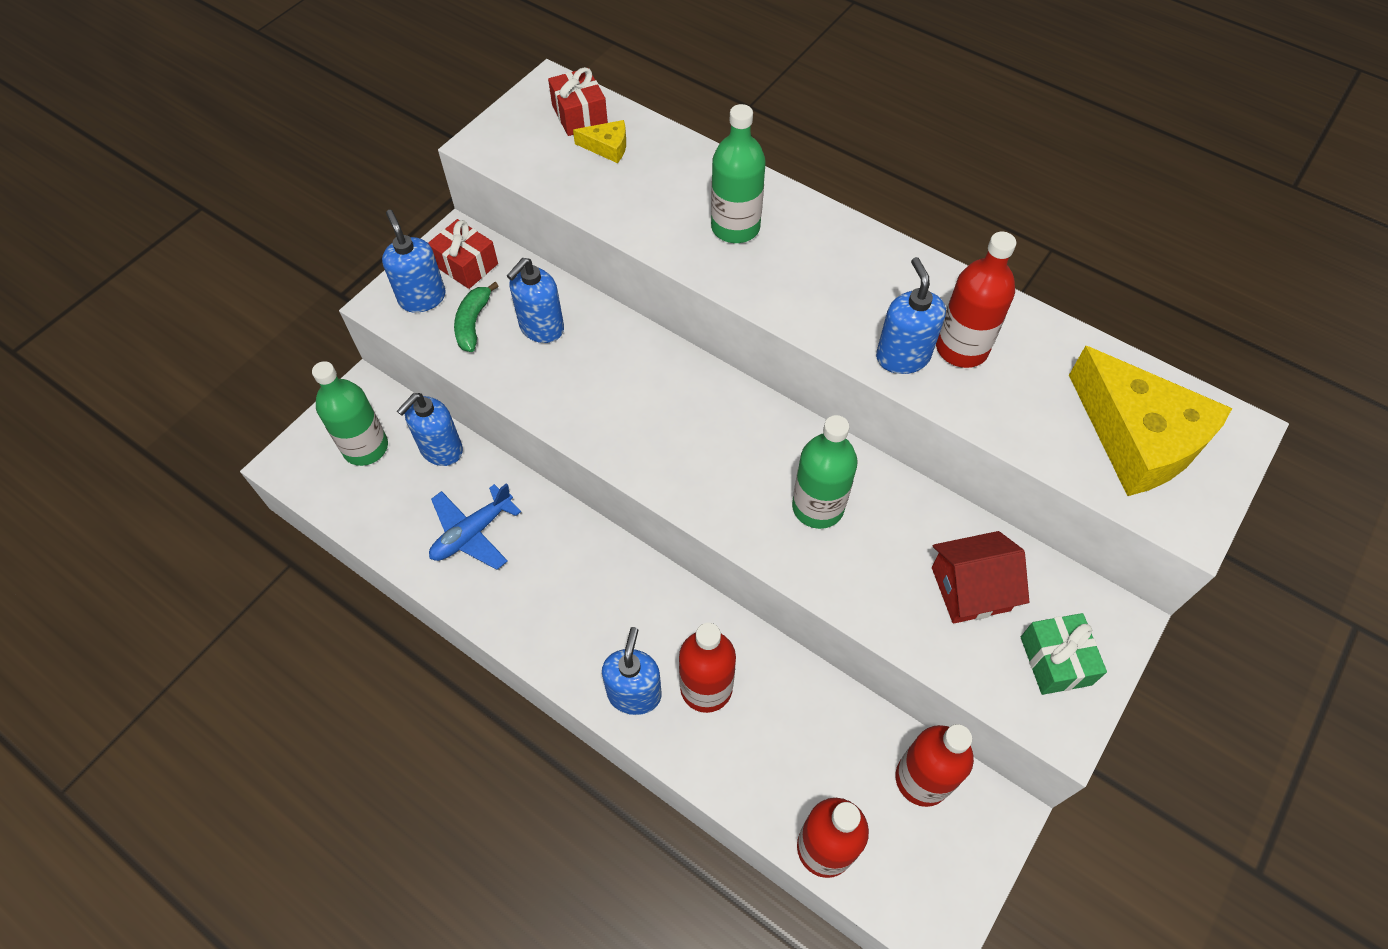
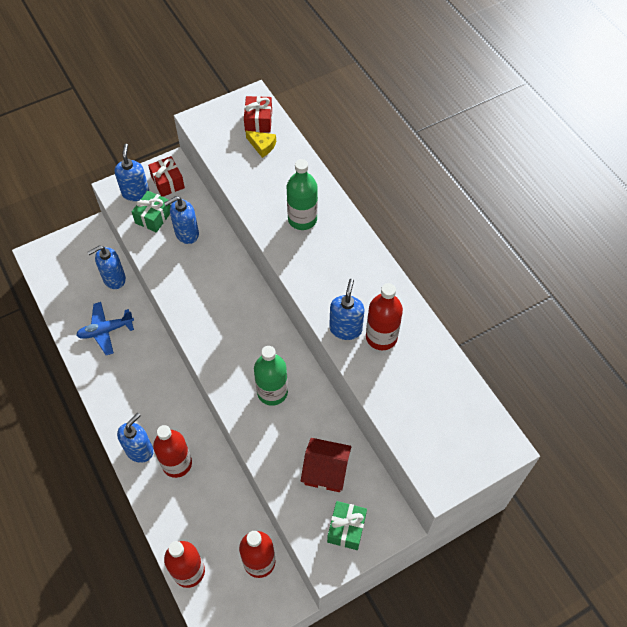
camera: 25 degrees right, 0 degrees up
green bottle [312,361,388,466] -> none
green banana [454,282,498,352] -> green gift [132,191,171,233]
yellow cheese [1069,346,1232,496] -> none

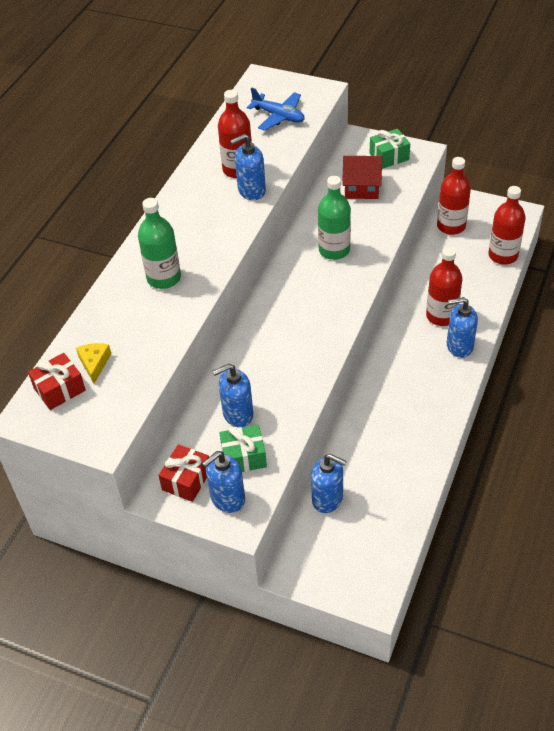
camera: 125 degrees left, 10 degrees down
blue plane [76,302,134,355] -> blue plane moved to [247,87,305,131]
blue soap dispenser [164,196,199,244] -> blue soap dispenser turned 135 degrees clockwise [213,364,254,427]
red house [301,438,351,492] -> red house turned 60 degrees counterclockwise [342,156,382,199]

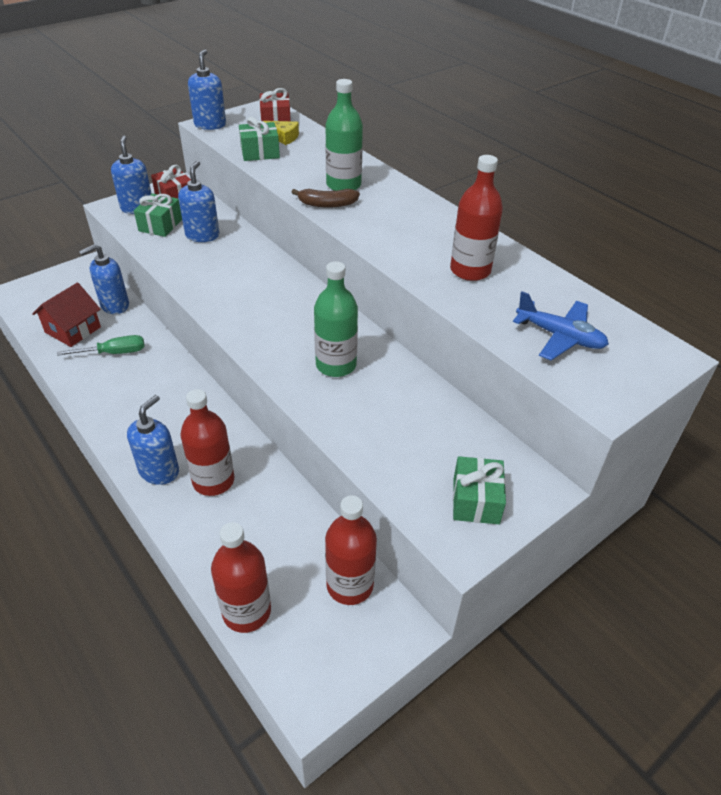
camera: 115 degrees right, 5 degrees down
blue soap dispenser [230,134,266,200] -> blue soap dispenser moved to [188,49,226,130]
blue plane [247,87,305,131] -> blue plane turned 120 degrees counterclockwise [513,291,609,361]
red house [342,156,382,199] -> red house moved to [32,282,101,347]
none -> green screwdriver [57,335,145,356]
none -> green gift [239,117,280,161]
none -> brown banana [291,189,360,208]

